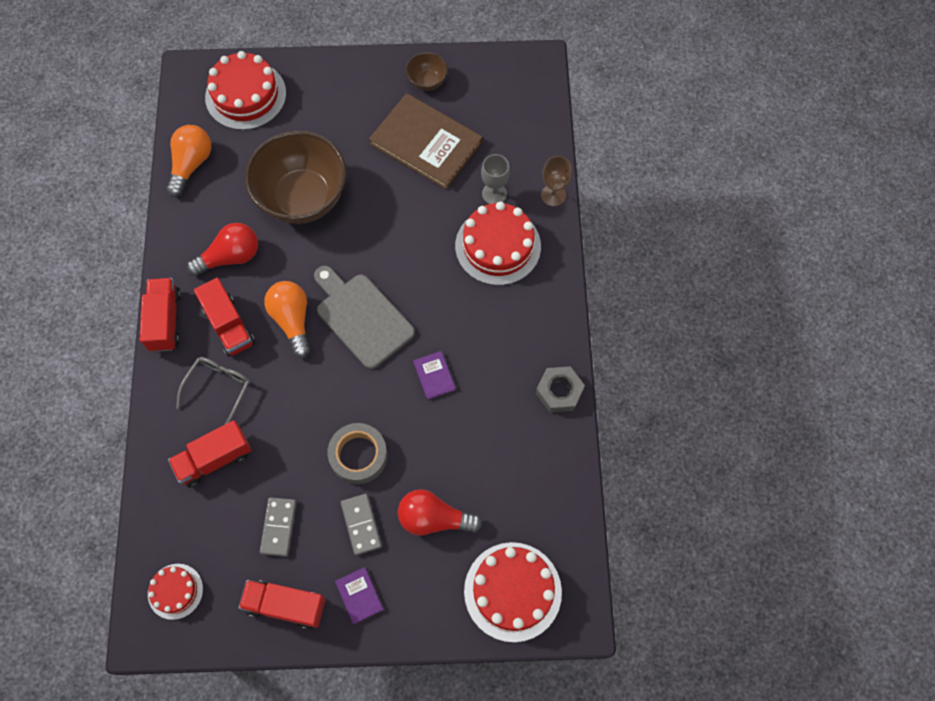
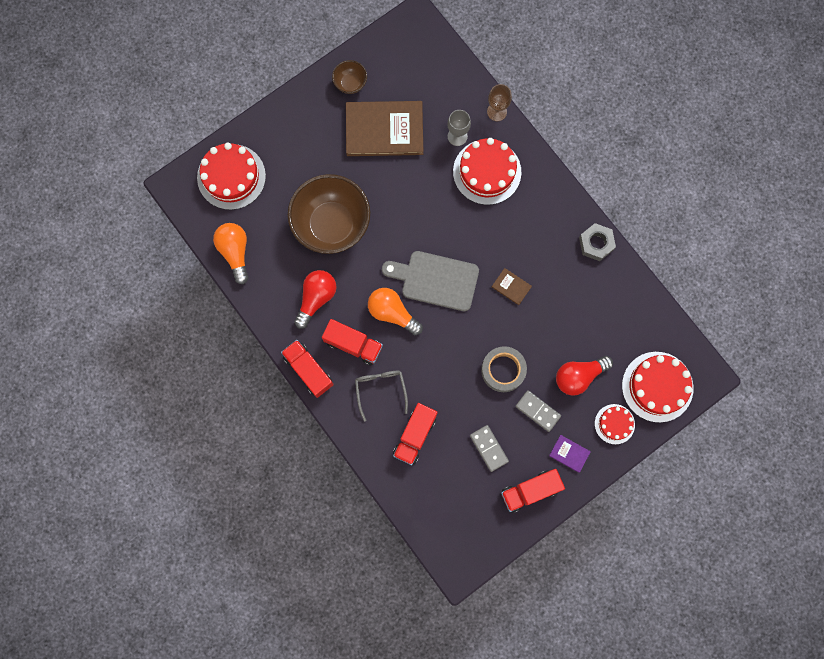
camera: 35 degrees left, 10 degrees up
red cake [148,564,203,620] -> red cake moved to [595,404,635,444]
purple book [413,351,456,400] -> brown book [492,268,532,305]

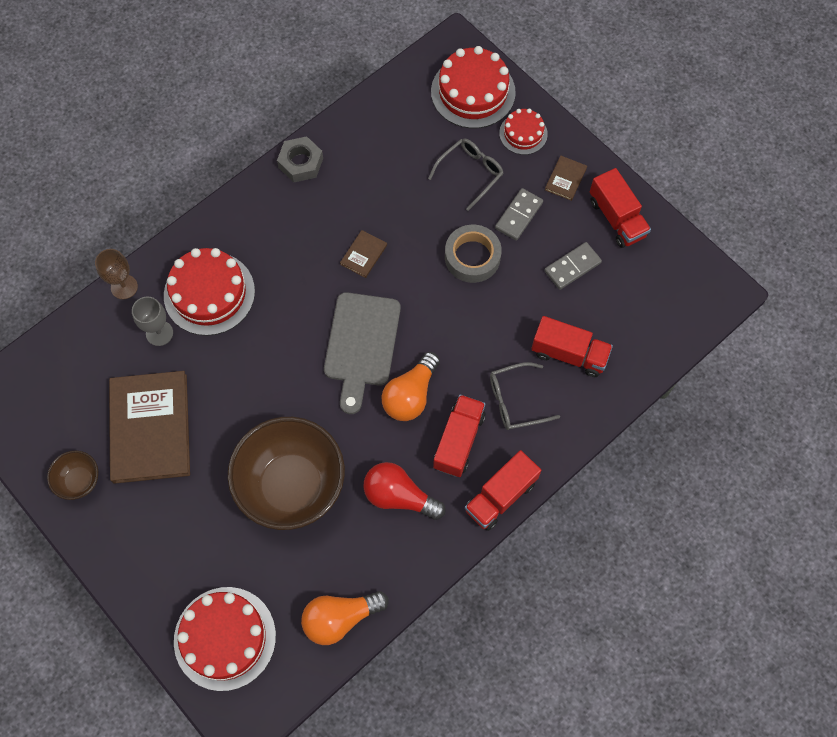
camera: 95 degrees left, 10 degrees down
purple book [549,435,591,473] -> brown book [545,156,587,201]
red light bulb [556,356,613,396] -> grey glasses [428,138,503,211]

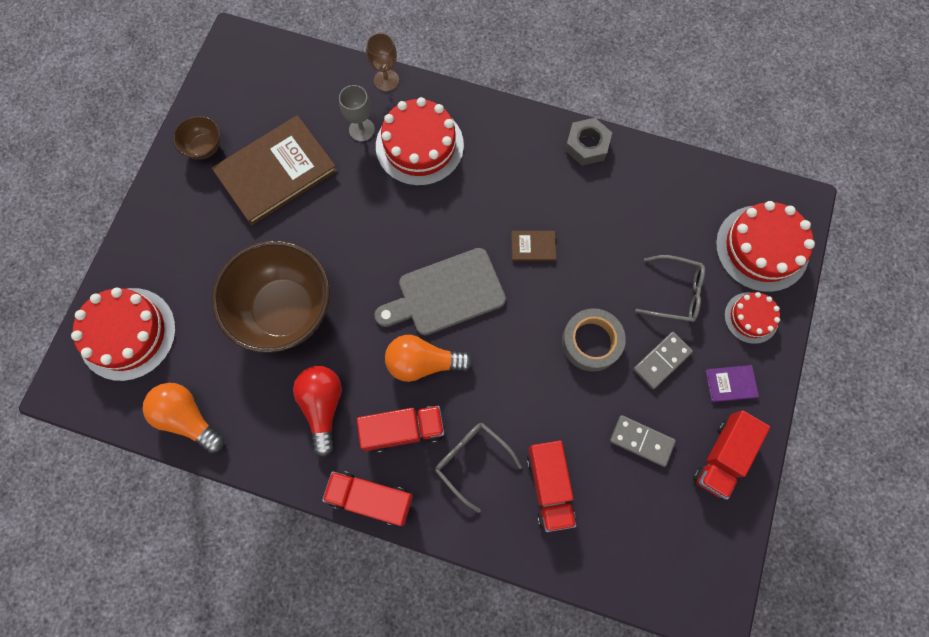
camera: 60 degrees right, 5 degrees up
grey domino [495,188,543,241] -> grey domino turned 45 degrees counterclockwise [633,332,693,389]
brown book [545,156,587,201] -> purple book [705,365,759,402]

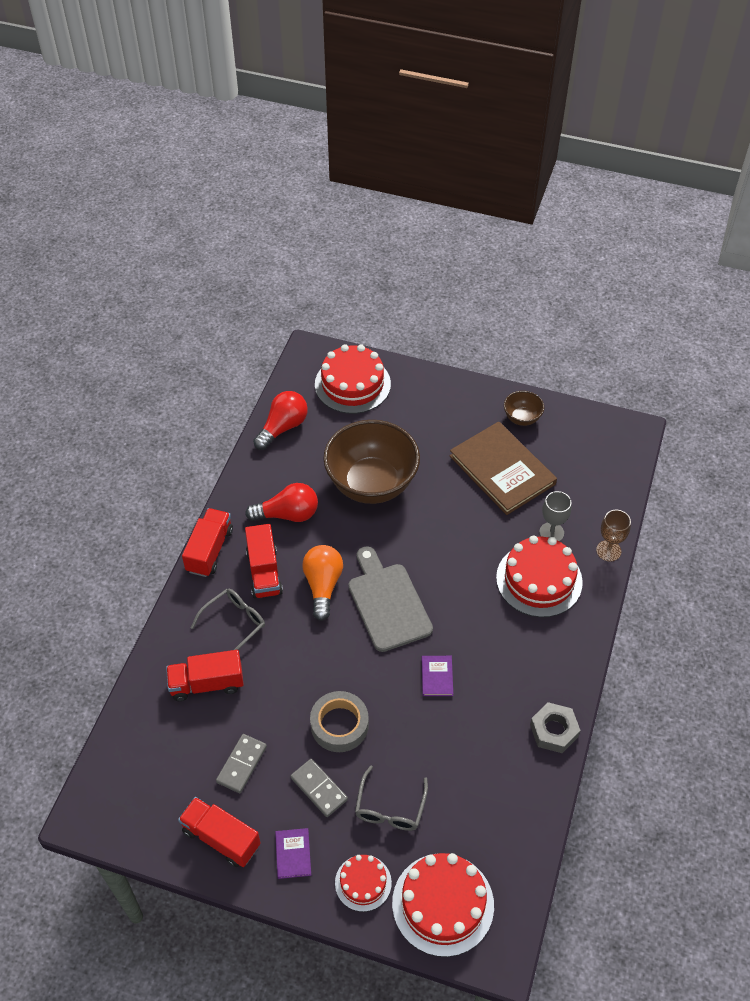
camera: 90 degrees right, 20 degrees down
orange light bulb [143,383,224,453] -> red light bulb [253,391,308,450]
brown book [511,231,556,261] -> purple book [422,656,453,696]

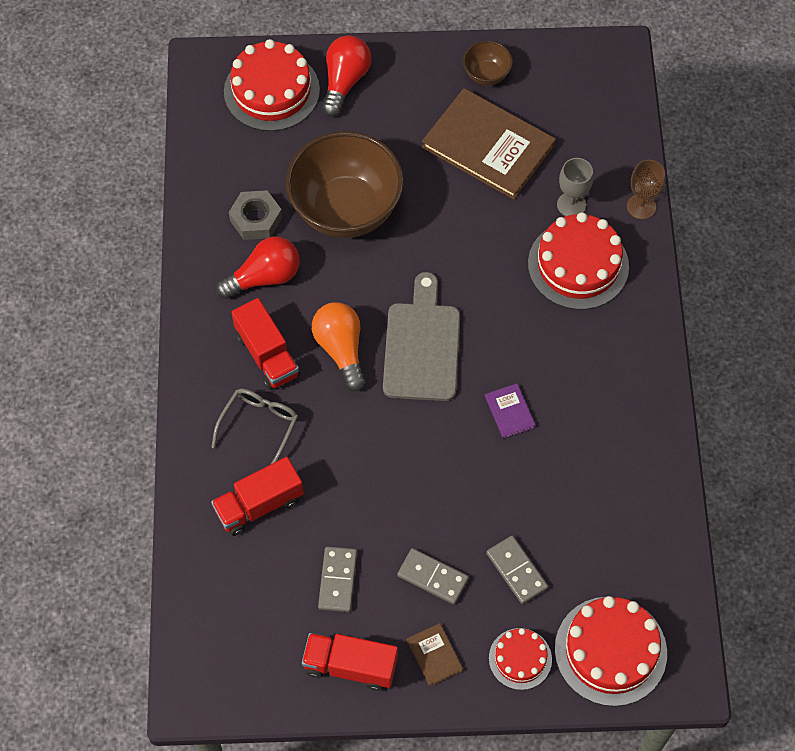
camera: 20 degrees left, 10 degrees up
red truck [182,508,233,577] -> none
red light bulb [253,391,308,450] -> red light bulb moved to [322,35,371,117]
purple book [275,828,311,879] -> brown book [407,623,463,686]
grey tape [310,691,369,752] -> none
grey cutting board [348,546,433,652] -> grey cutting board turned 45 degrees clockwise [383,272,460,401]
grey glasses [355,766,428,831] -> grey domino [486,536,548,604]
grey nut [530,702,581,753] -> grey nut moved to [229,190,282,240]

